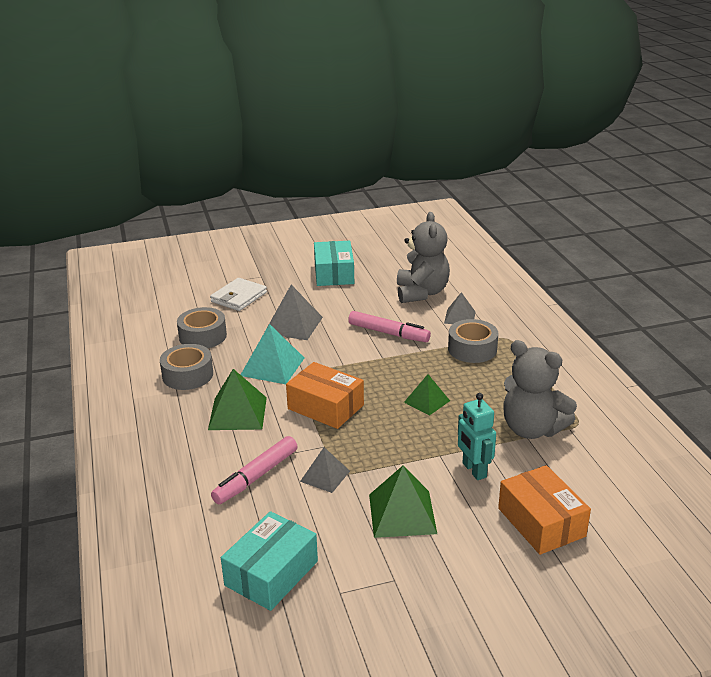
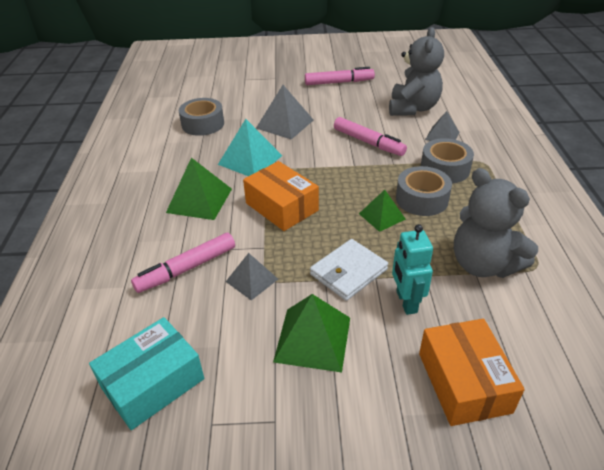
camera: 15 degrees right, 10 degrees up
grey tape [160,344,213,390] -> grey tape moved to [396,166,452,216]
white wallet [210,278,267,311] -> white wallet moved to [310,239,388,301]
turquoise box [314,241,354,286] -> pink marker [305,67,375,85]

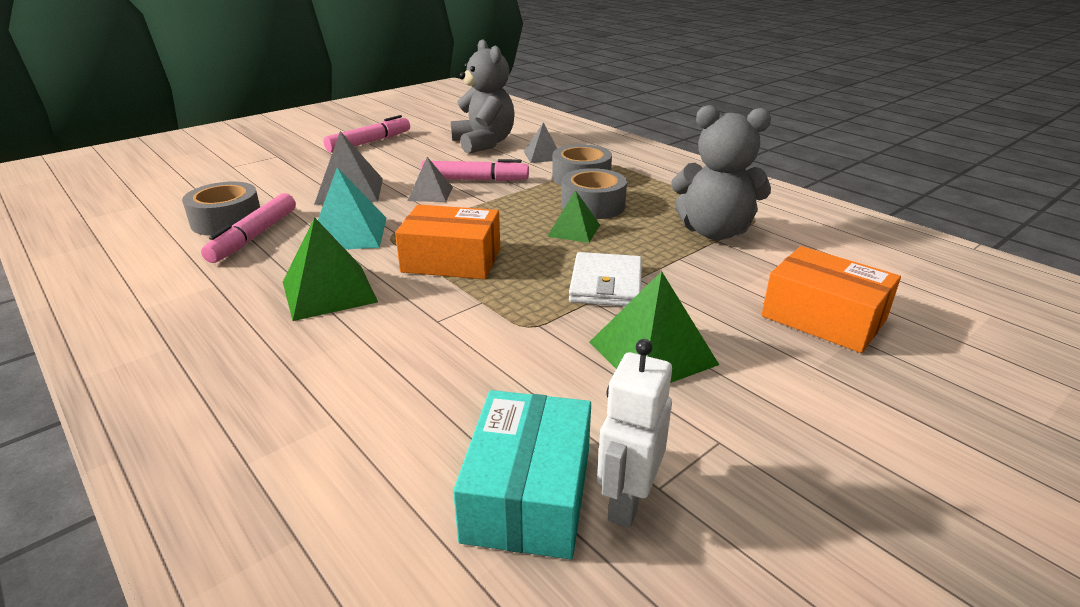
camera: 40 degrees left, 10 degrees down
pink marker [131,233,235,293] -> pink marker moved to [201,193,296,263]
grey pyramid [226,253,278,300] -> grey pyramid moved to [408,157,453,202]
turquoise robot [392,224,433,315] -> none
none -> white robot [597,339,672,528]

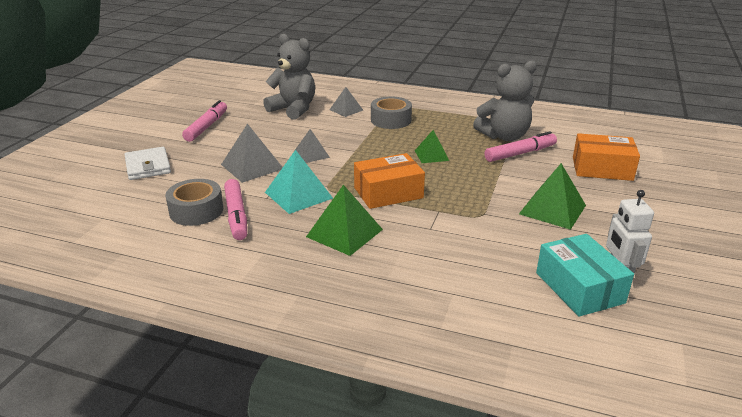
camera: 30 degrees left, 0 degrees up
pink marker [420,159,529,181] -> pink marker moved to [485,131,557,162]
grey tape [561,168,627,219] -> none
white wallet [569,252,642,307] -> white wallet moved to [125,147,171,180]

